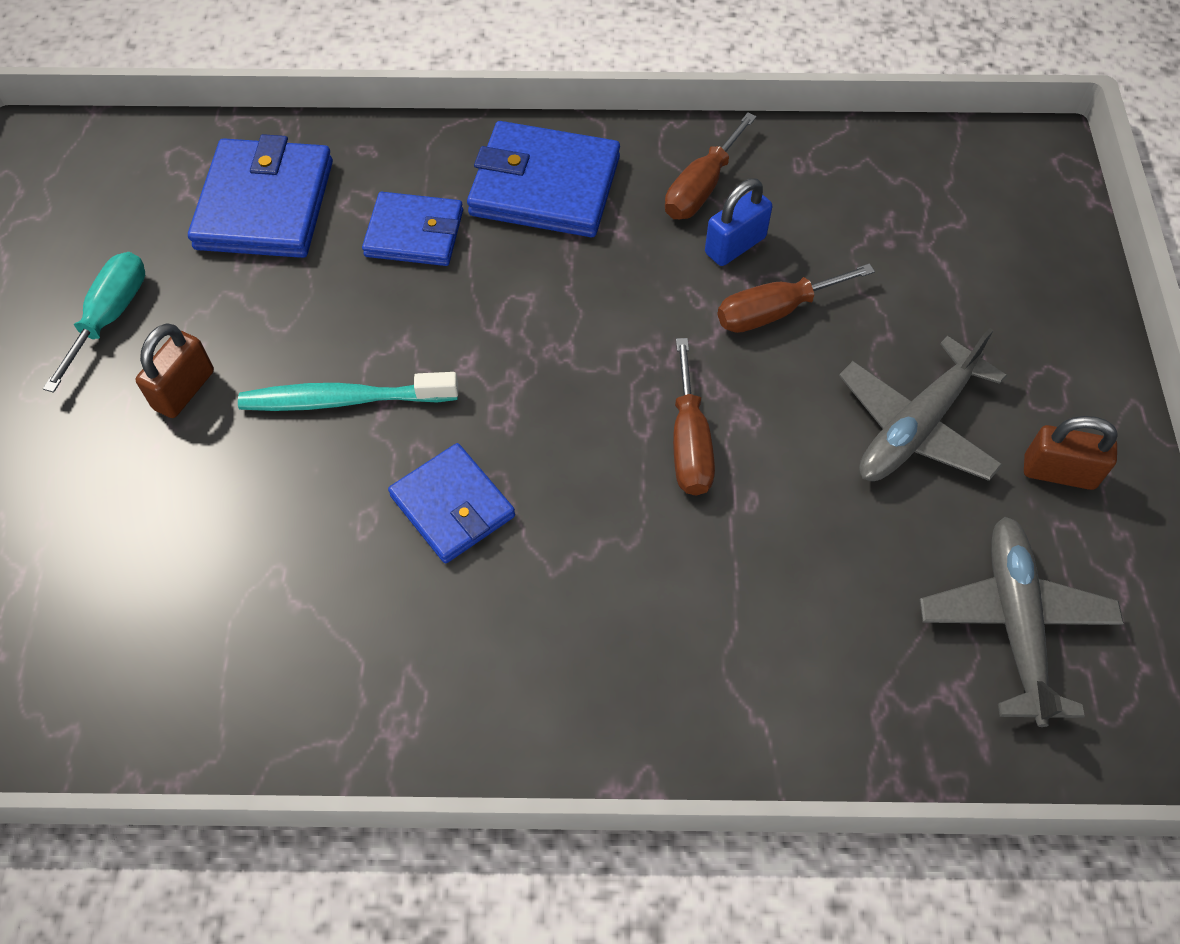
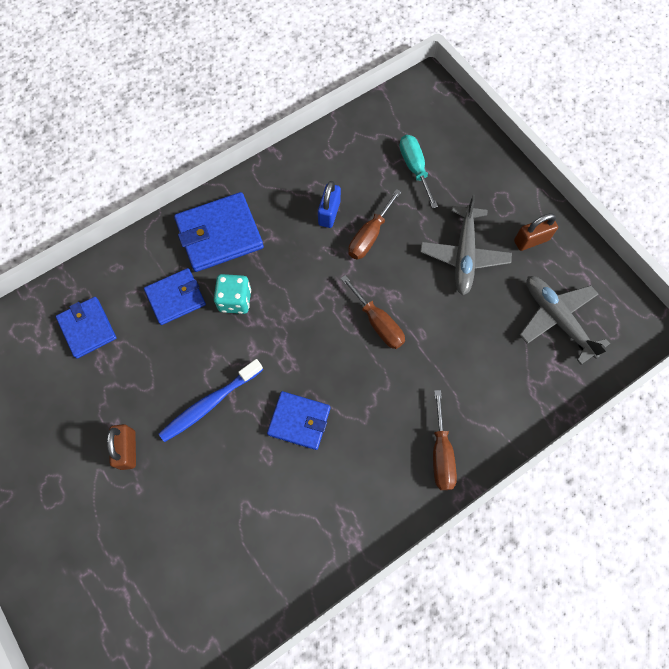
camera: 35 degrees left, 10 degrees up
turquoise screwdriver [43,252,145,393] -> turquoise screwdriver moved to [400,135,438,208]
blue wallet [188,134,333,258] -> blue wallet [56,297,116,358], size x0.65
turquoise toothbrush [238,372,458,411] -> blue toothbrush [159,359,263,442]
brown screwdriver [665,112,757,219] -> brown screwdriver moved to [433,390,457,490]
none -> turquoise dice [214,274,251,314]

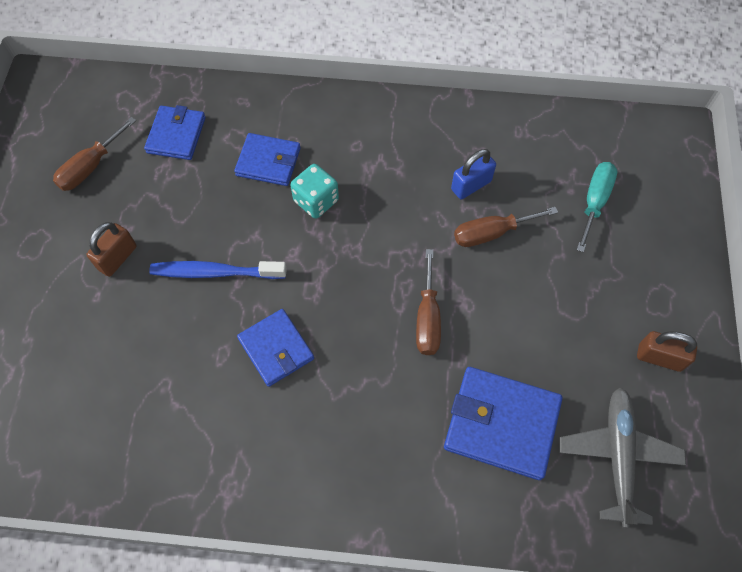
camera: 40 degrees right, 5 degrees down
blue wallet [174,192,264,272] -> blue wallet moved to [444,367,562,480]
grey plane [420,195,512,295] -> none
brown screwdriver [433,390,457,490] -> brown screwdriver moved to [53,117,136,191]

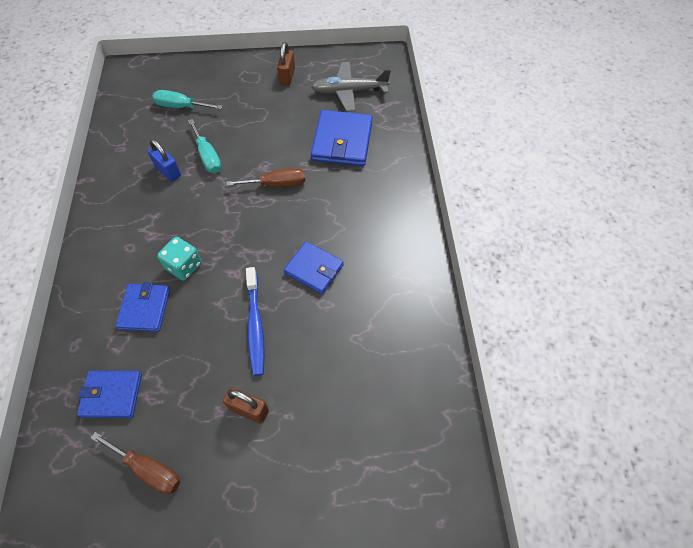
camera: 100 degrees left, 5 degrees down
blue wallet [237,309,314,387] -> blue wallet turned 75 degrees clockwise [284,241,344,294]
brown screwdriver [454,207,558,247] -> turquoise screwdriver [188,119,222,173]

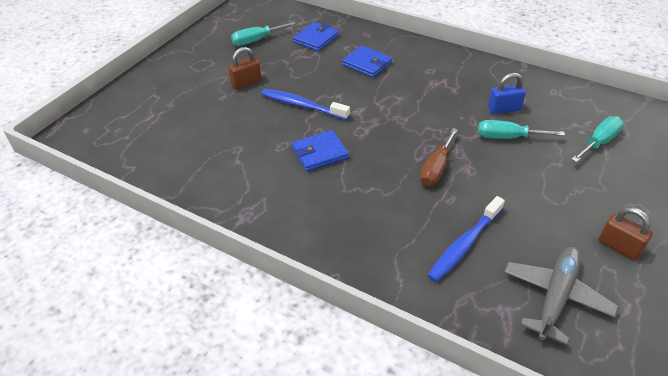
camera: 125 degrees right, 15 degrees down
brown screwdriver [91,432,180,494] -> turquoise screwdriver [231,22,296,46]
turquoise dice [157,237,202,281] -> none
blue wallet [311,110,373,166] -> blue toothbrush [427,196,505,282]

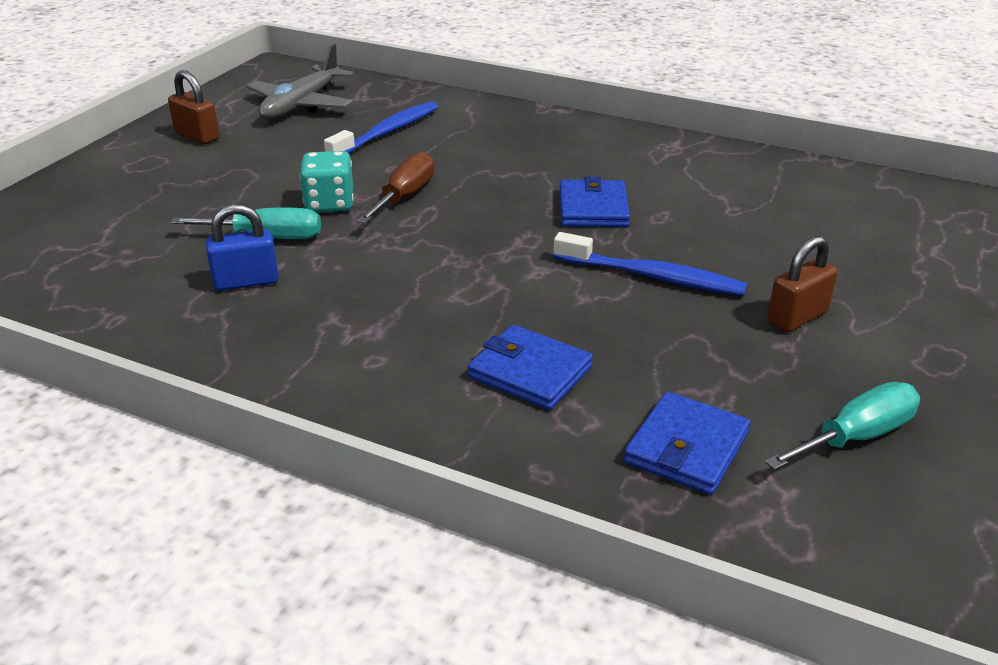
camera: 175 degrees right, 10 degrees down
blue wallet [292,130,349,172] -> blue wallet turned 60 degrees counterclockwise [560,176,630,227]
turquoise screwdriver [571,116,624,162] -> none
none -> turquoise dice [300,151,353,212]

